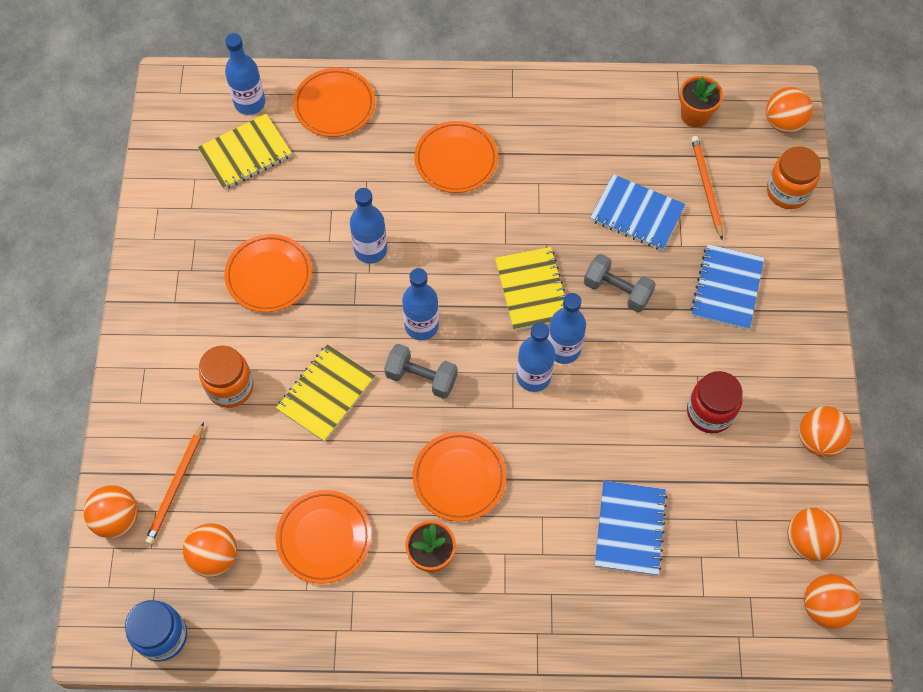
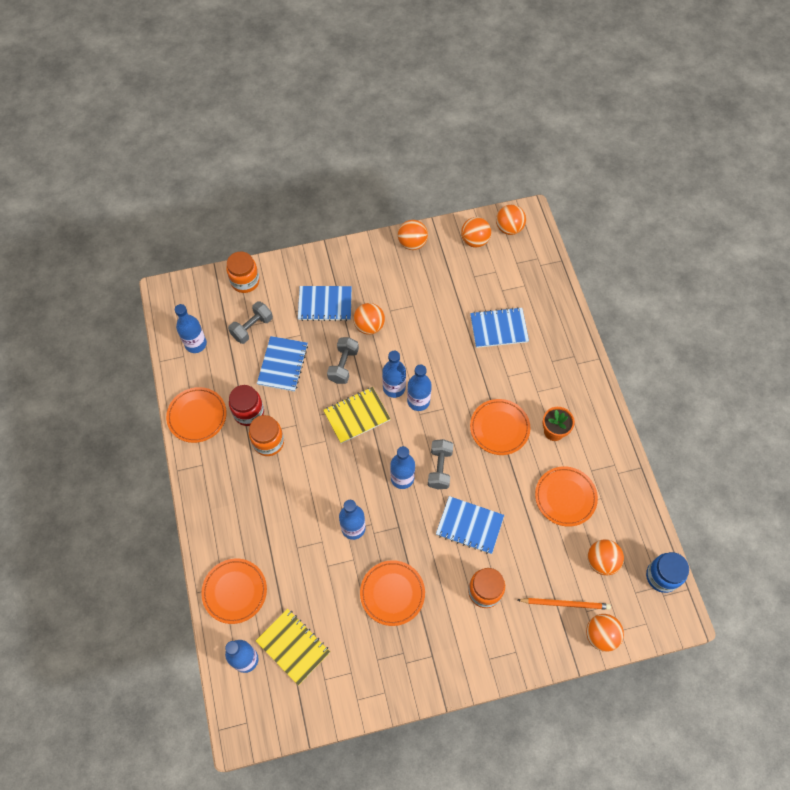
camera: 105 degrees left, 0 degrees up
yellow notebook [276,344,375,442] -> blue notebook [436,496,504,554]
orange plate [414,121,498,193] -> orange plate moved to [166,387,227,443]
orange flower pot [679,76,723,128] -> blue bottle [175,304,207,353]
red jar [687,371,743,434] -> red jar moved to [229,385,264,426]
orange pencil [691,136,723,240] -> grey dumbbell [228,301,273,344]
orange ball [766,87,813,133] -> orange ball moved to [353,303,385,335]
none -> orange jar [249,415,284,456]

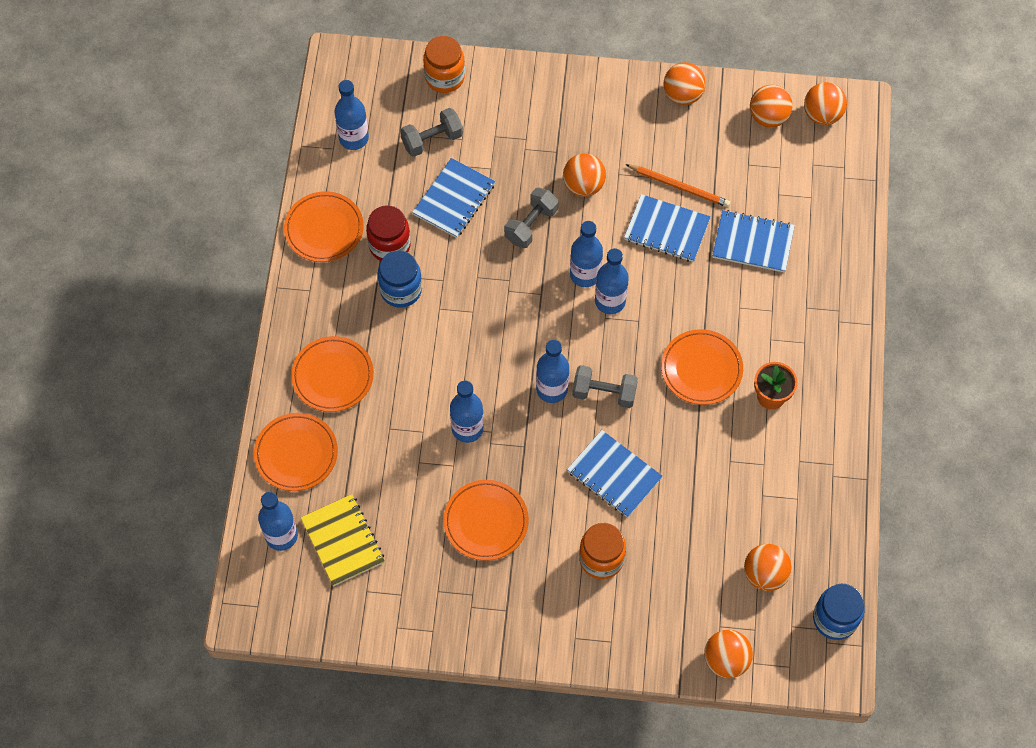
camera: 20 degrees right, 0 degrees up
orange jar [249,415,284,456] -> blue jar [378,251,422,308]
blue notebook [298,286,352,321] -> blue notebook moved to [624,194,711,262]
yellow notebook [323,387,390,443] -> none
grey dumbbell [428,439,453,489] -> grey dumbbell turned 75 degrees clockwise [572,365,638,408]
orange pencil [518,598,611,610] -> orange pencil moved to [625,164,730,207]
orange plate [535,467,598,527] -> orange plate moved to [291,336,374,412]

